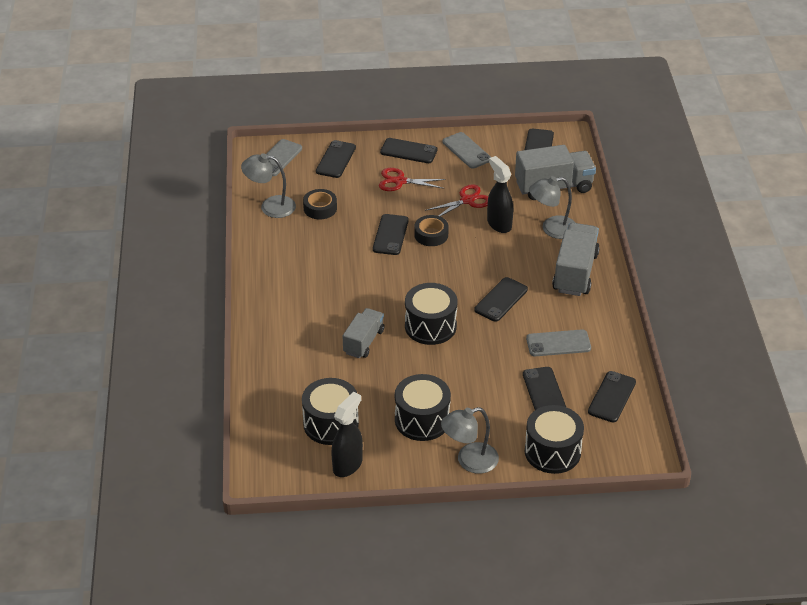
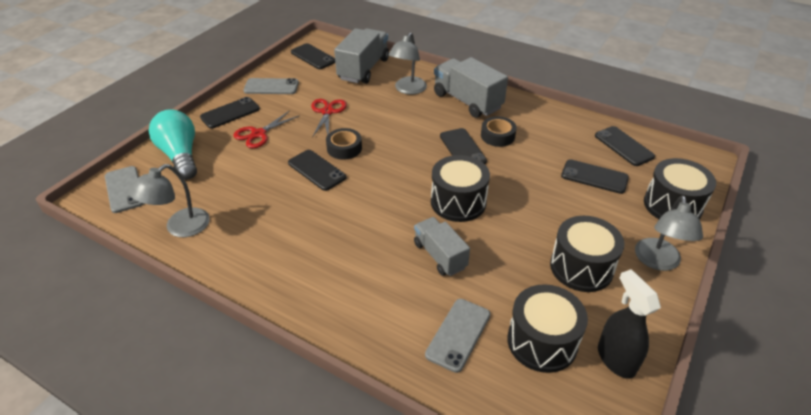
camera: 55 degrees left, 0 degrees up
black tape [303,189,337,219] -> black tape moved to [481,116,517,147]
black phone [316,140,356,178] -> turquoise light bulb [149,109,197,180]
black spray bottle [487,156,513,233] -> none
grey phone [526,329,591,356] -> grey phone moved to [425,299,490,373]

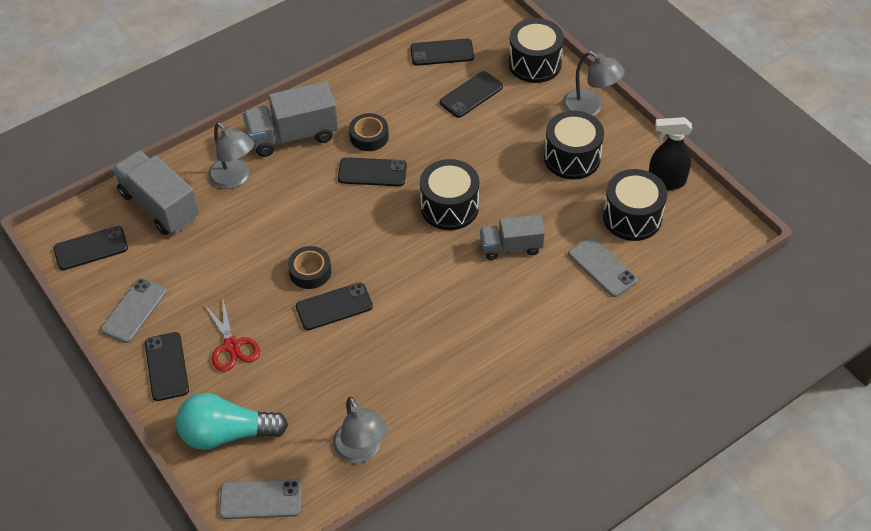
camera: 65 degrees left, 10 degrees up
red scissors [311,99,347,137] -> none

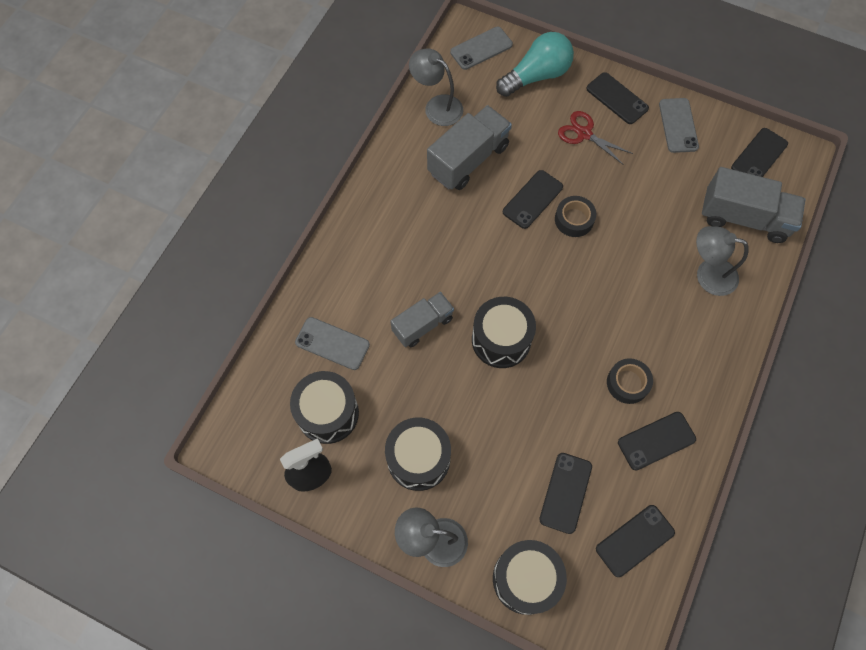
camera: 150 degrees right, 15 degrees up
grey truck [242,81,339,157] -> grey truck moved to [427,105,512,190]
black phone [338,157,407,186] -> black phone moved to [618,412,696,470]

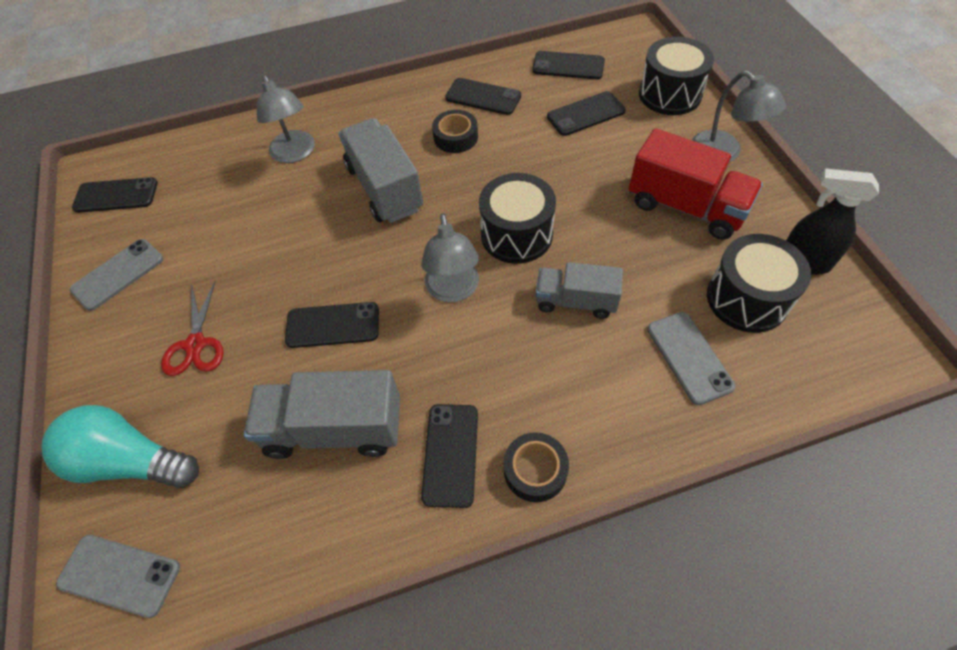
camera: 130 degrees left, 10 degrees down
black drum [385,418,451,491] -> red truck [629,128,763,240]
grey lamp [409,49,463,126] -> grey lamp moved to [421,213,479,302]
black tape [555,196,596,237] -> black tape moved to [504,432,569,502]
black phone [586,72,649,124] -> black phone moved to [421,404,478,508]
grey truck [702,167,805,243] -> grey truck moved to [339,118,423,223]

